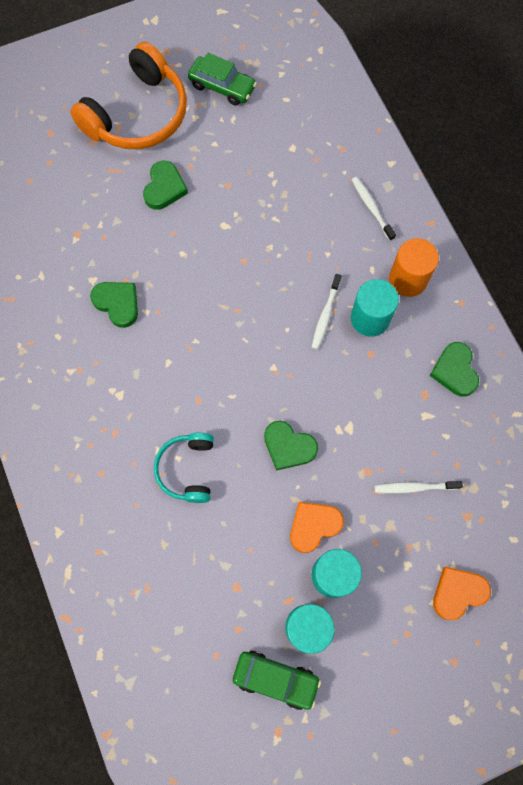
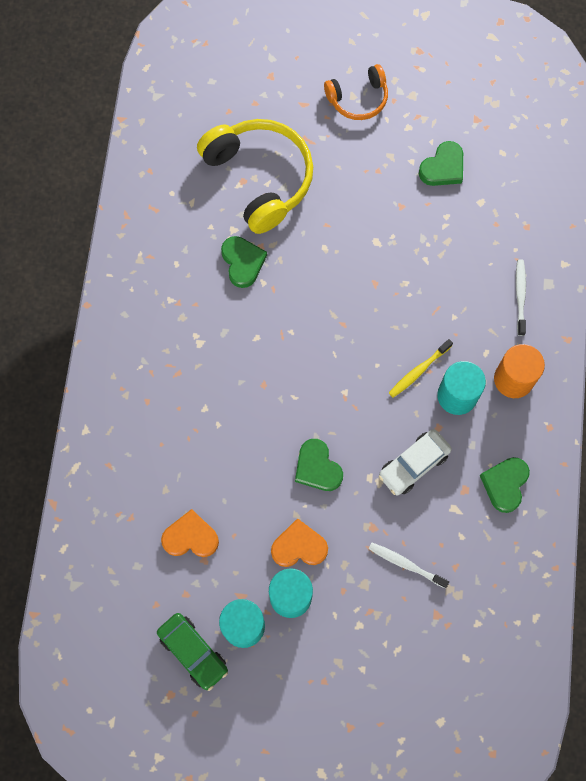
camera: 30 degrees right, 0 degrees up
orange headphones [70,42,187,149] -> orange headphones [324,64,388,120], size x0.56
green heart [143,160,188,210] -> green heart moved to [419,141,463,186]
turquoise headphones [154,433,214,503] -> none
green car [188,53,257,106] -> none
white toothbrush [311,274,341,350] -> yellow toothbrush [389,339,453,398]
orange heart [433,567,491,620] -> orange heart moved to [161,509,219,557]
none -> yellow headphones [197,119,313,234]
none -> white car [379,429,452,495]

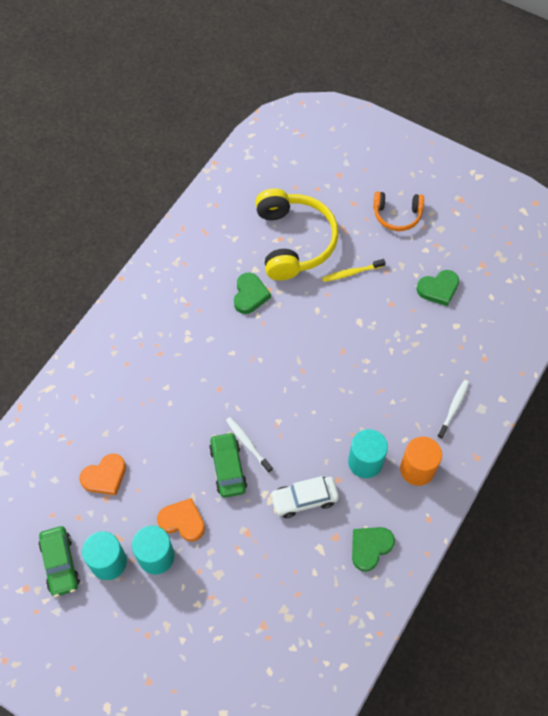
camera: 25 degrees right, 10 degrees down
orange heart [161,509,219,557] -> orange heart turned 120 degrees clockwise [79,454,126,495]
green heart [295,439,343,491] -> green car [209,432,247,498]
white toothbrush [368,542,449,588] -> white toothbrush moved to [226,417,273,473]
yellow toothbrush [389,339,453,398] -> yellow toothbrush moved to [322,259,386,282]

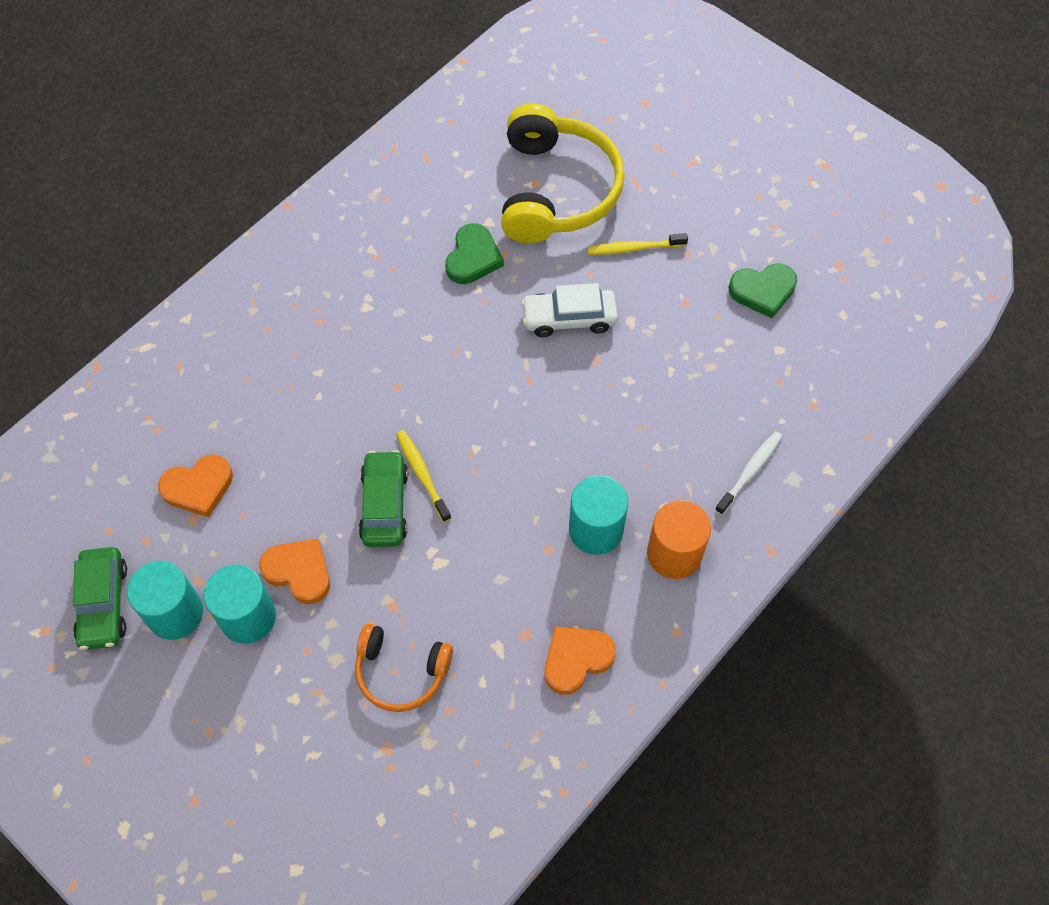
camera: 10 degrees right, 0 degrees up
white toothbrush [226,417,273,473] -> yellow toothbrush [396,430,451,522]
white car [270,476,339,518] -> white car moved to [521,283,618,337]
green heart [352,527,395,572] -> orange heart [545,626,616,695]
orange headphones [373,192,424,231] -> orange headphones moved to [355,624,453,712]

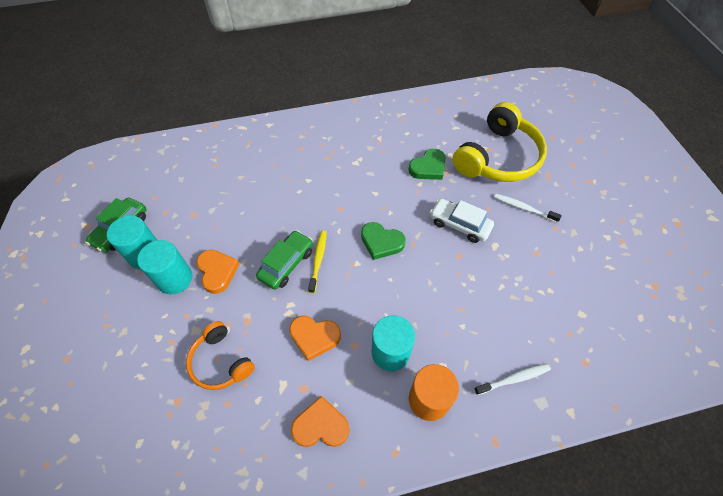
camera: 35 degrees right, 5 degrees down
orange heart [158,454,233,517] -> orange heart moved to [289,316,341,361]
yellow toothbrush [587,233,688,255] -> white toothbrush [494,194,562,223]
green heart [729,263,797,318] -> green heart moved to [361,222,406,260]

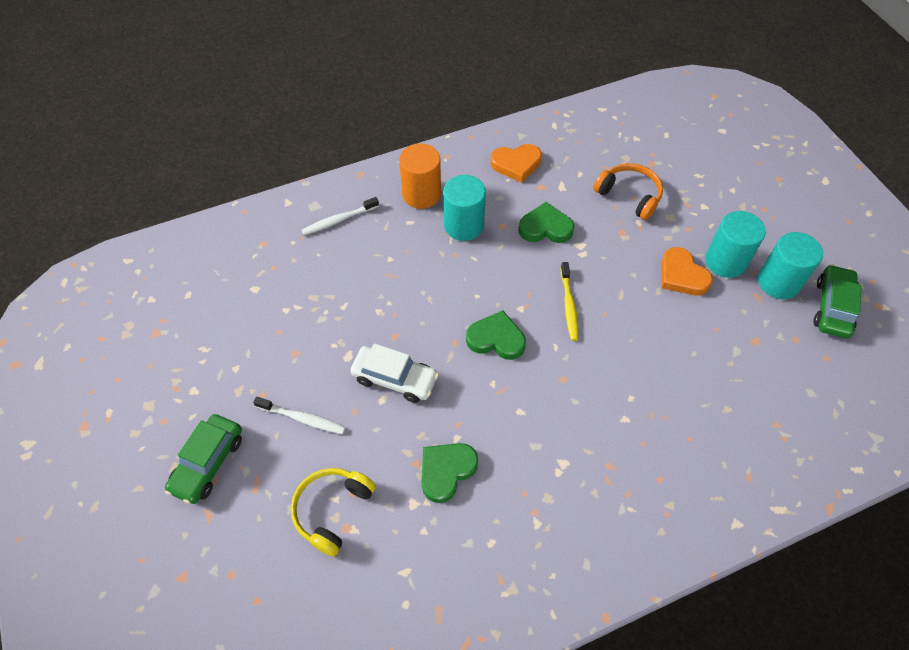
camera: 170 degrees right, 0 degrees up
green car [256,230,313,290] -> green car moved to [165,414,242,504]
orange heart [289,316,341,361] -> green heart [518,202,574,243]
yellow headphones [453,102,547,182] -> yellow headphones [291,468,376,556], size x0.56

